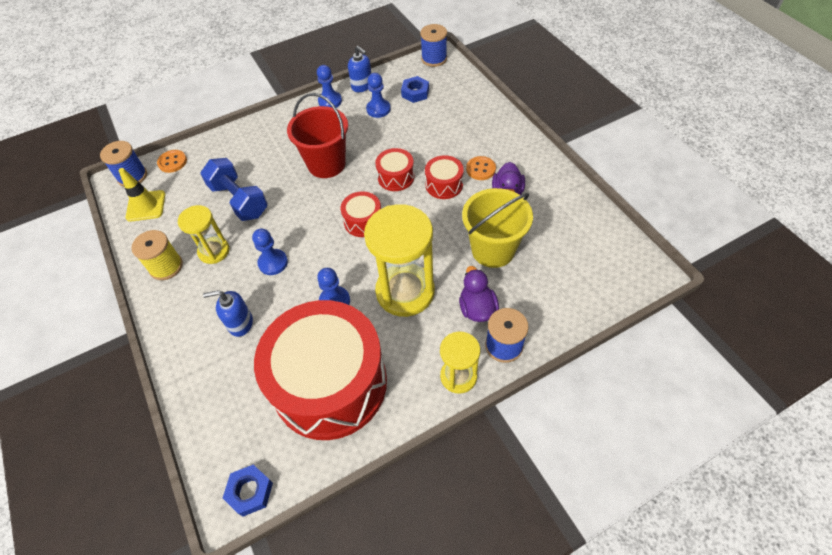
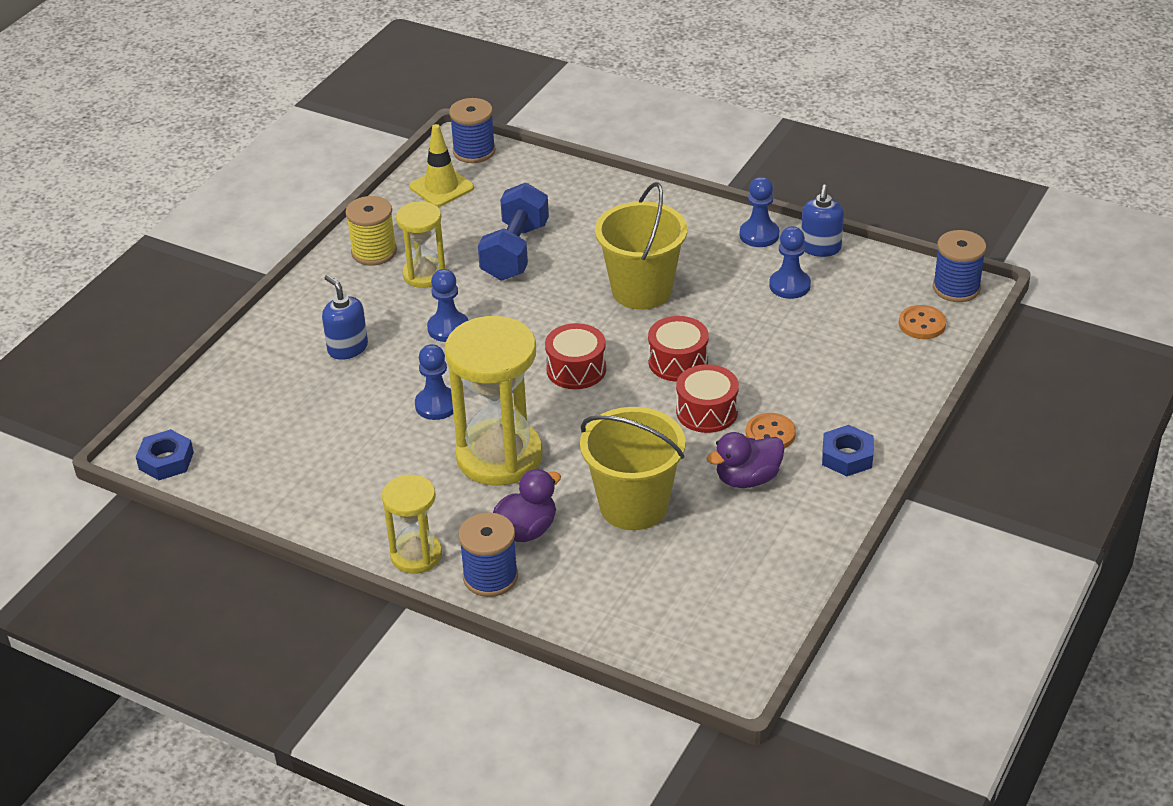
camera: 55 degrees right, 15 degrees down
orange button [157,150,187,173] -> orange button moved to [899,305,946,339]
red drum [254,300,387,440] -> none
red bucket [287,93,348,178] -> yellow bucket [595,182,687,310]
blue nut [401,76,429,103] -> blue nut moved to [822,425,874,476]

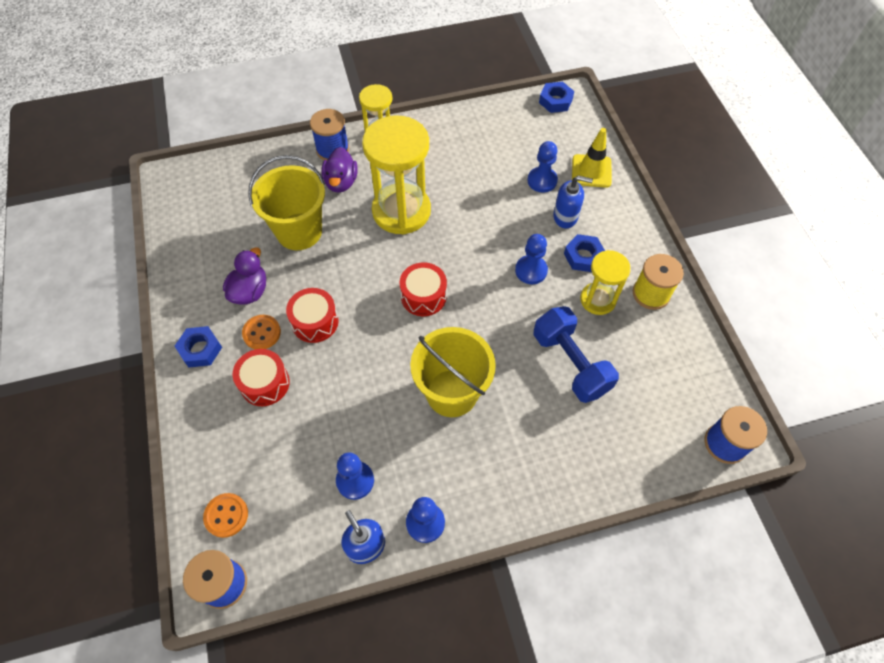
camera: 135 degrees right, 20 degrees up
yellow traffic cone [409,124,474,207] -> yellow traffic cone moved to [572,128,612,188]
blue pawn [415,344,454,420] -> blue pawn moved to [527,141,558,193]
red drum [648,316,709,382] -> red drum moved to [233,349,290,406]
none -> blue nut [564,234,605,272]

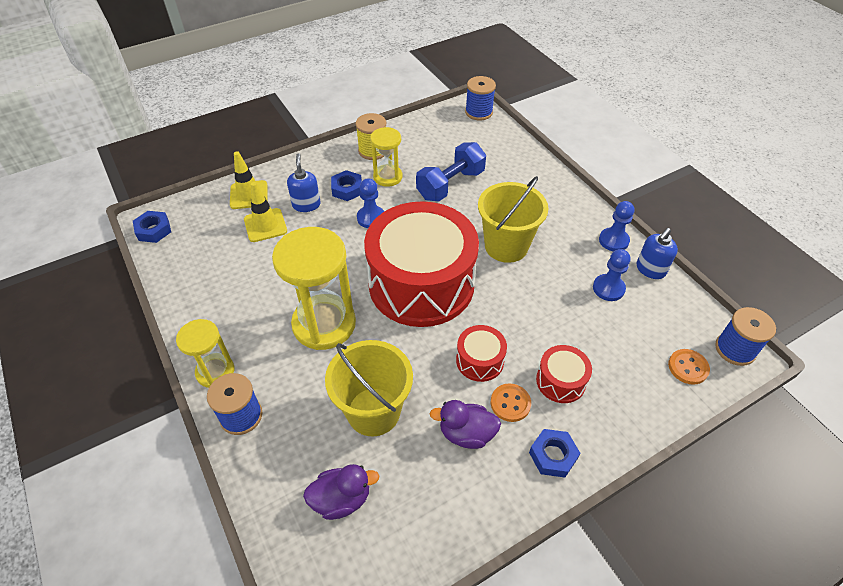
camera: 105 degrees left, 10 degrees down
purple duck [321,147,358,192] -> purple duck moved to [303,464,380,520]
red drum [400,262,447,316] -> red drum [364,201,479,327], size x2.43
blue pawn [527,141,558,193] -> yellow traffic cone [244,182,287,242]

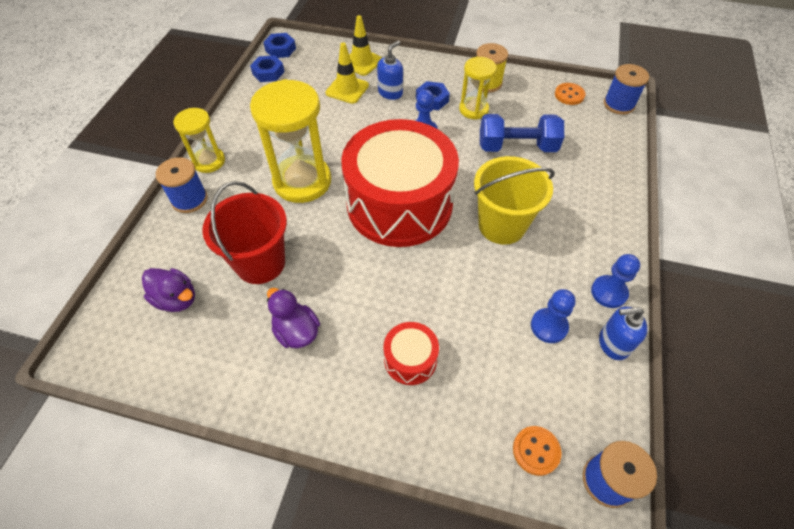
camera: 45 degrees right, 5 degrees up
yellow bucket [325,340,413,436] -> red bucket [202,181,287,284]
red drum [456,325,507,382] -> none
orange button [491,384,531,422] -> orange button moved to [555,83,585,105]
blue nut [529,429,580,478] -> blue nut moved to [250,55,285,82]

